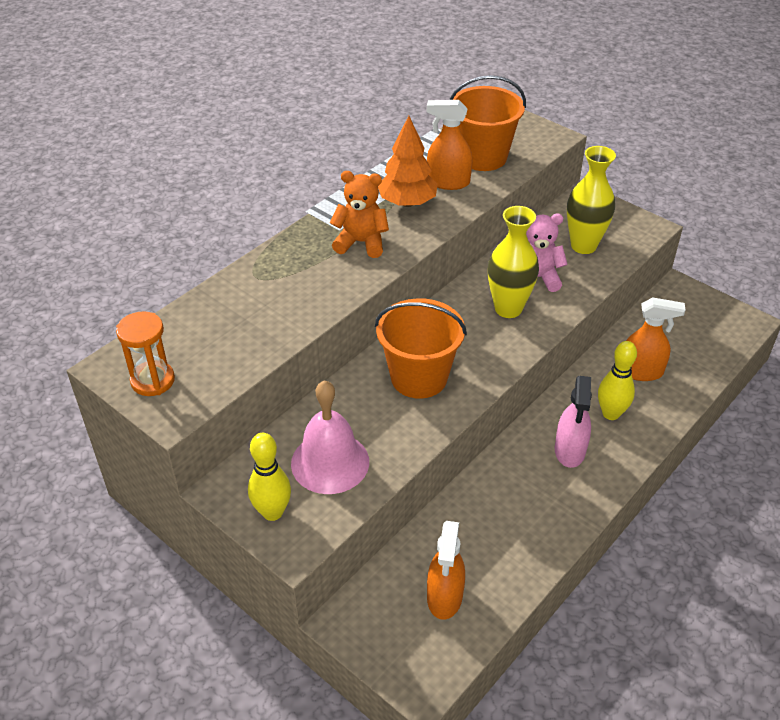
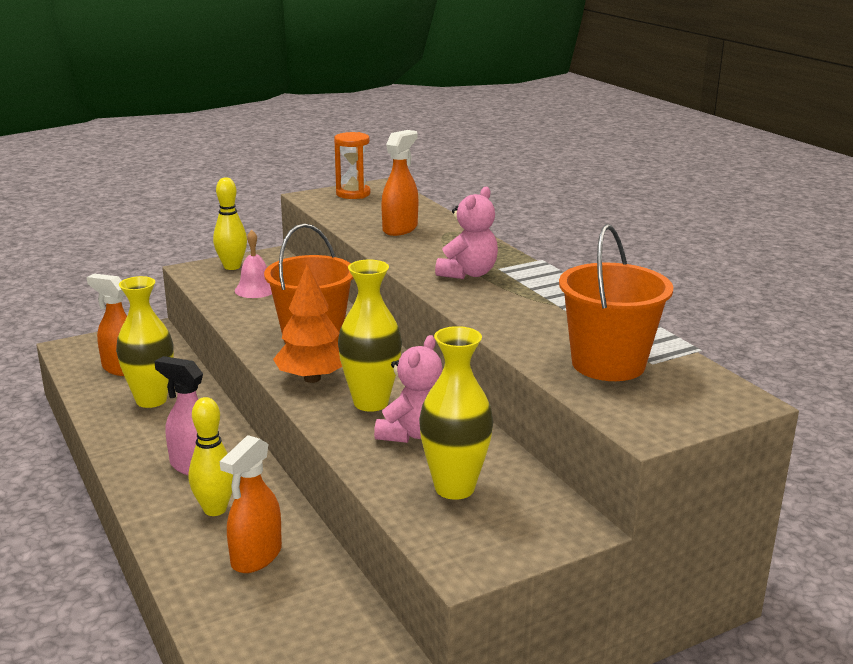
camera: 110 degrees right, 20 degrees down
pink bell [291,380,369,494] -> pink bell [235,230,272,298], size x0.61
orange teddy bear [330,171,389,258] -> pink teddy bear [435,186,498,279]
orange tree [378,116,438,207] -> orange tree moved to [273,264,342,383]
orange spray bottle [427,100,472,190] -> orange spray bottle moved to [381,130,418,236]
none -> yellow vase [116,276,174,408]

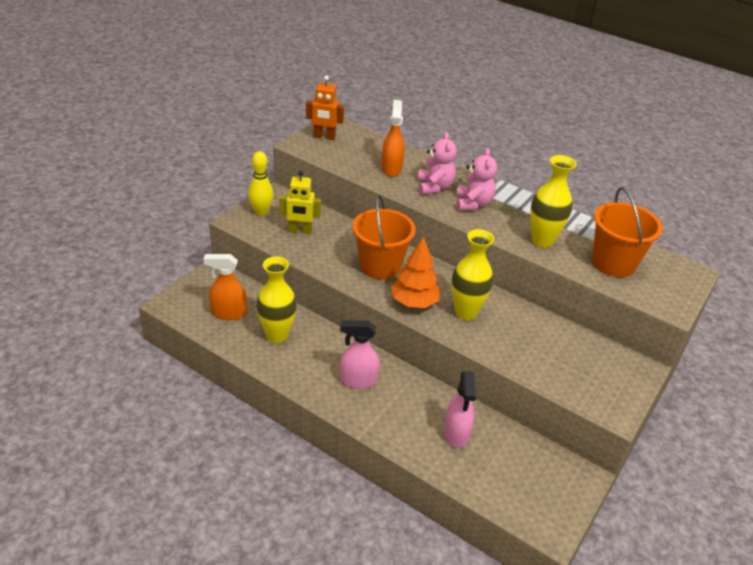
camera: 30 degrees left, 15 degrees up
yellow bowling pin [189,397,233,516] -> none
orange spray bottle [220,435,282,573] -> pink spray bottle [444,371,476,448]
pink bell [235,230,272,298] -> yellow robot [280,170,321,234]
orange hourglass [334,132,370,199] -> orange robot [306,75,344,140]
pink teddy bear [374,335,443,443] -> pink teddy bear moved to [418,132,457,194]
yellow vase [419,326,493,500] -> yellow vase moved to [530,155,577,248]

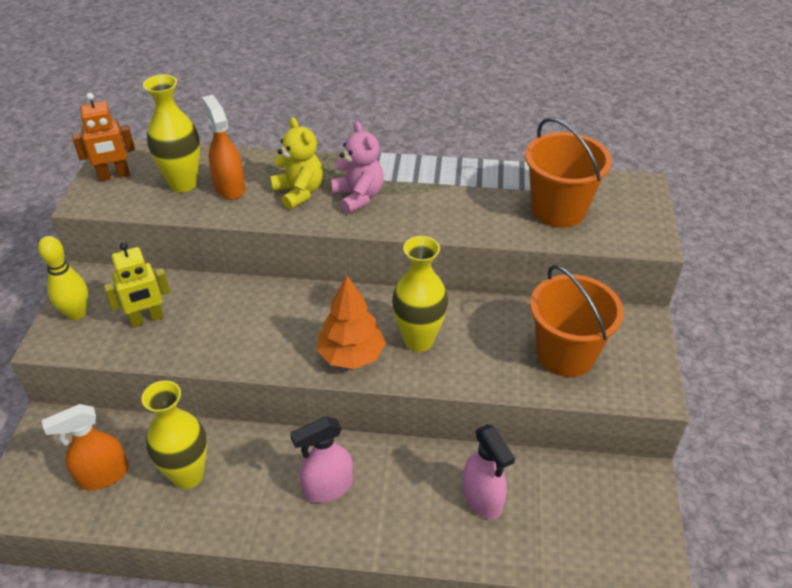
camera: 25 degrees left, 5 degrees up
orange bucket [352,194,416,280] -> orange bucket moved to [530,265,624,377]
pink teddy bear [418,132,457,194] -> yellow teddy bear [270,117,323,210]
yellow vase [530,155,577,248] -> yellow vase moved to [143,74,200,192]

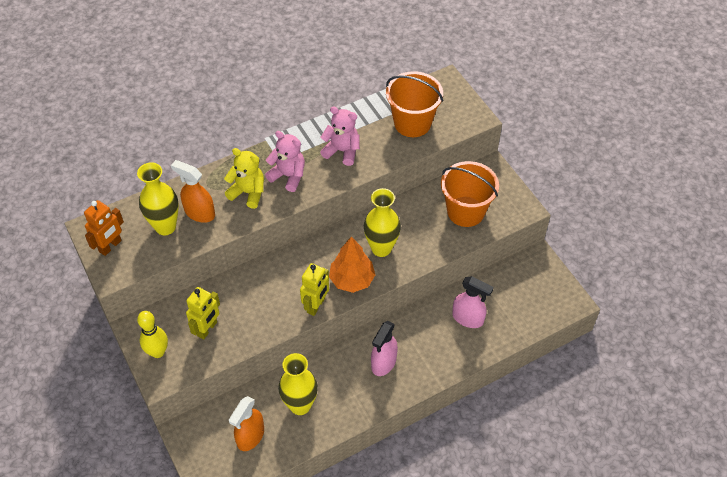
camera: 35 degrees left, 10 degrees up
none -> yellow robot [300,263,329,316]
none -> pink teddy bear [320,106,360,166]

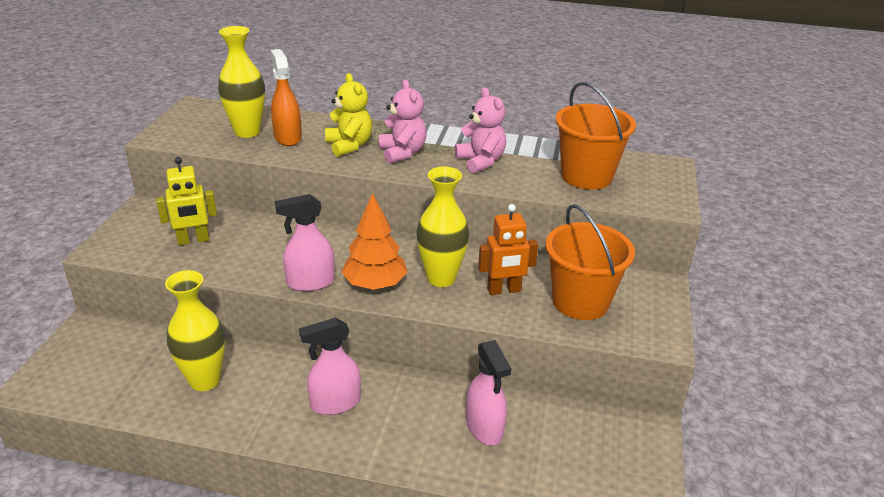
camera: 40 degrees right, 20 degrees down
orange robot [84,200,124,256] -> orange robot moved to [478,204,538,295]
yellow bowling pin [137,311,168,358] -> none
orange spray bottle [229,396,264,451] -> none
yellow robot [300,263,329,316] -> pink spray bottle [275,194,335,291]

